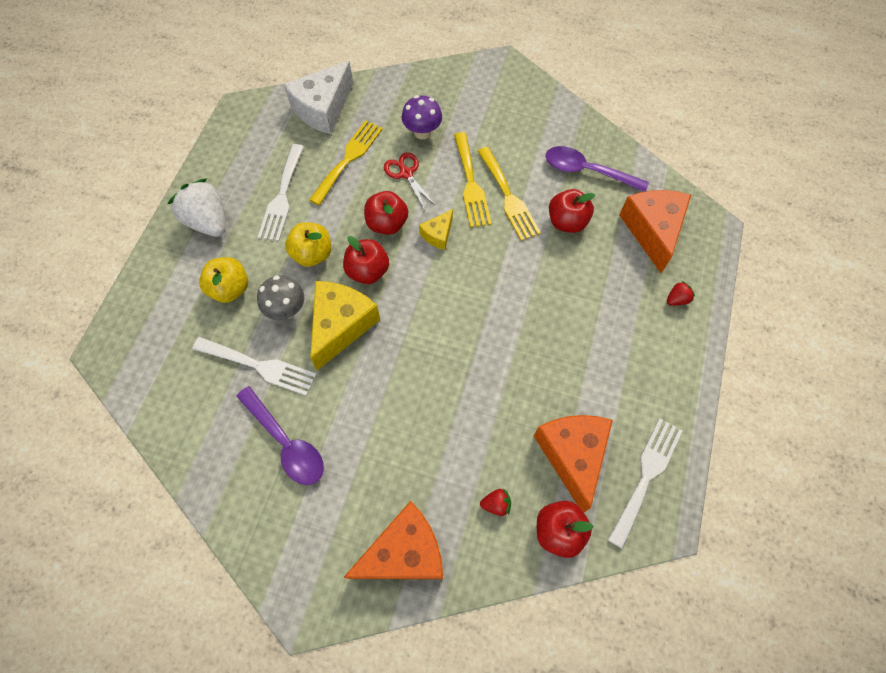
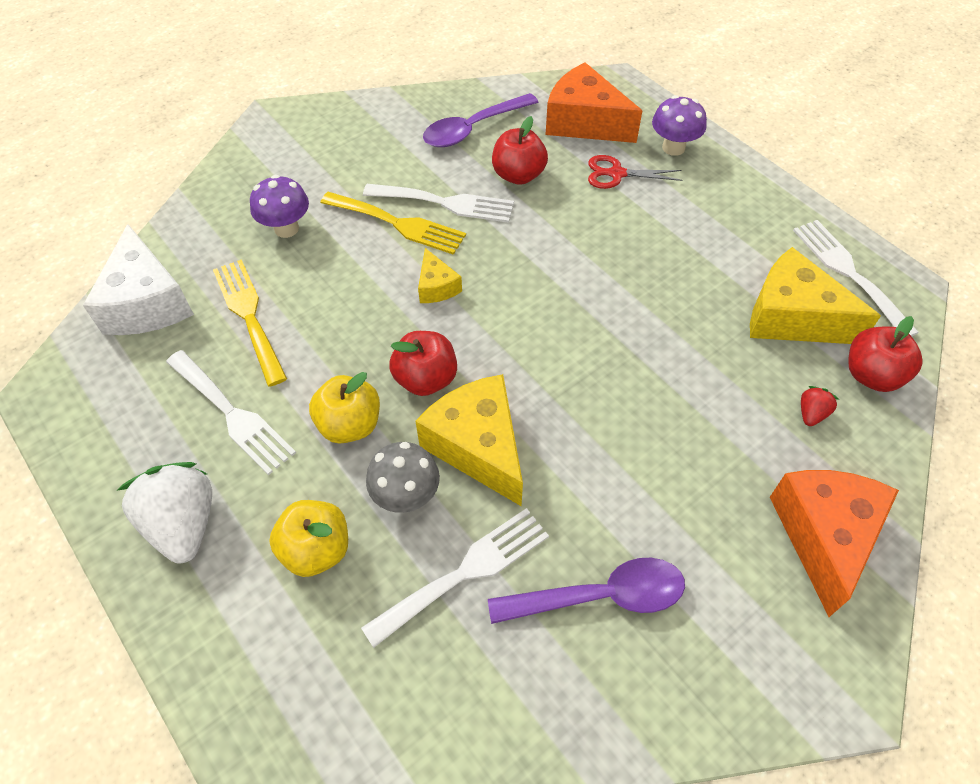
camera: 55 degrees left, 10 degrees down
white strawberry [168,178,226,237] -> white strawberry turned 75 degrees clockwise [117,462,212,563]
red apple [364,191,408,235] -> none
red scissors [384,152,436,210] -> red scissors moved to [588,155,683,189]
yellow fork [477,147,541,241] -> white fork [363,184,514,223]
orange cheese [534,415,613,512] -> yellow cheese [750,247,881,344]
red strawberry [667,280,695,306] -> purple mushroom [652,95,707,156]

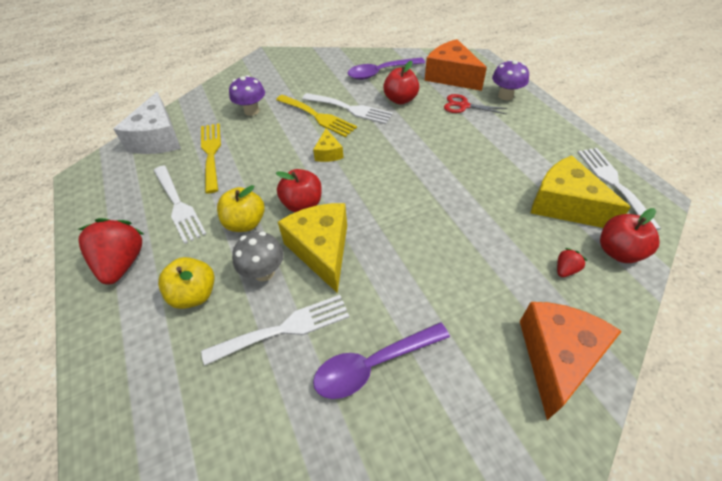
camera: 15 degrees right, 5 degrees down
white strawberry [117,462,212,563] -> red strawberry [78,218,143,285]
purple spoon [488,558,685,624] -> purple spoon turned 150 degrees clockwise [313,322,450,399]

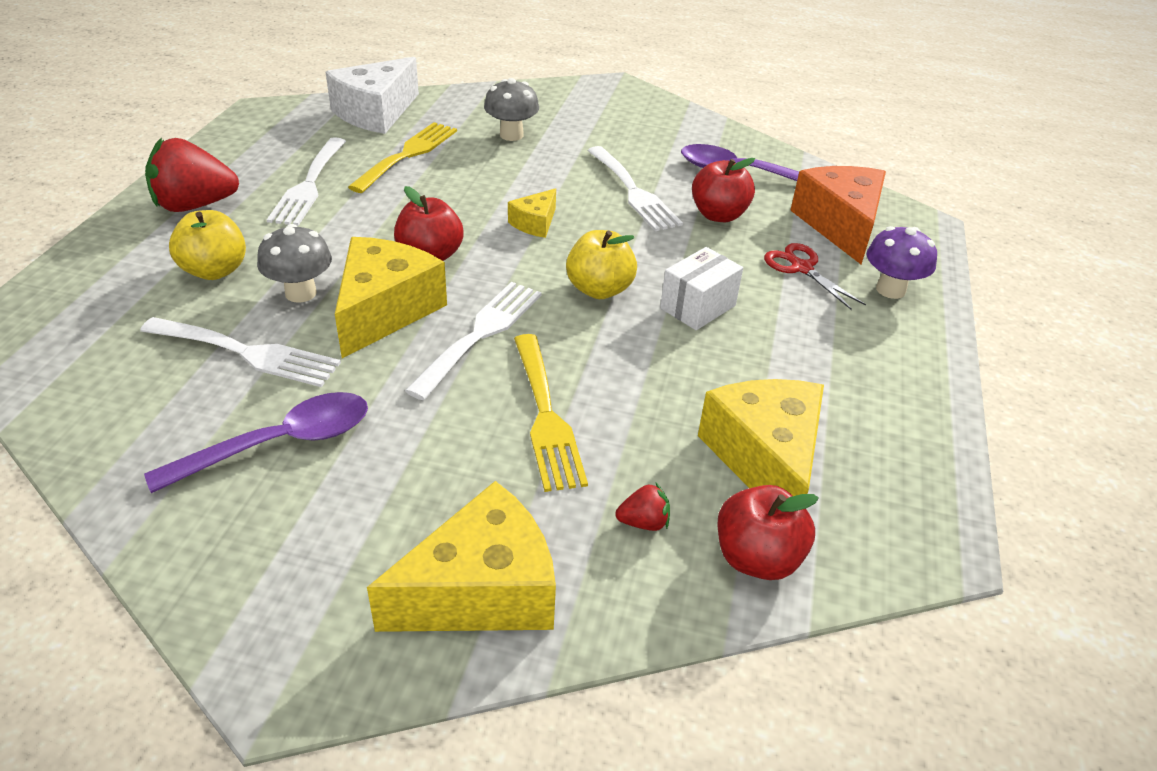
camera: 35 degrees right, 10 degrees down
red strawberry [78,218,143,285] -> red strawberry turned 135 degrees counterclockwise [145,137,239,212]
yellow apple [217,185,264,232] -> yellow apple moved to [566,230,637,299]
purple mushroom [229,75,265,116] -> grey mushroom [484,78,539,141]
yellow fork [276,95,357,137] -> yellow fork moved to [514,334,588,492]
purple spoon [313,322,450,399] -> purple spoon turned 135 degrees clockwise [144,392,368,493]
orange cheese [520,302,622,420] -> yellow cheese [367,481,556,632]
white fork [578,148,661,230] -> white fork moved to [405,282,542,400]
none -> white box [660,247,743,330]

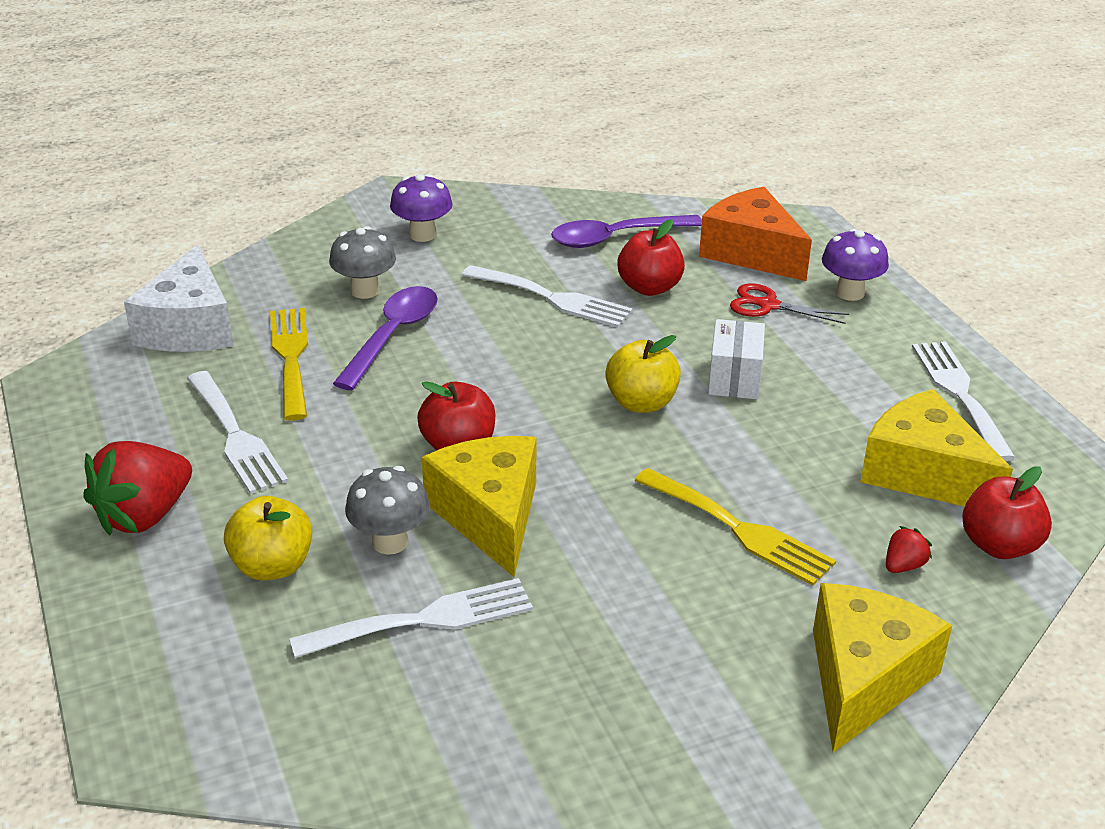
camera: 35 degrees left, 5 degrees down
purple spoon [144,392,368,493] -> purple spoon moved to [333,286,438,390]
white fork [405,282,542,400] -> white fork moved to [912,341,1016,461]
yellow cheese [508,188,556,238] -> none
none -> purple mushroom [390,174,453,242]

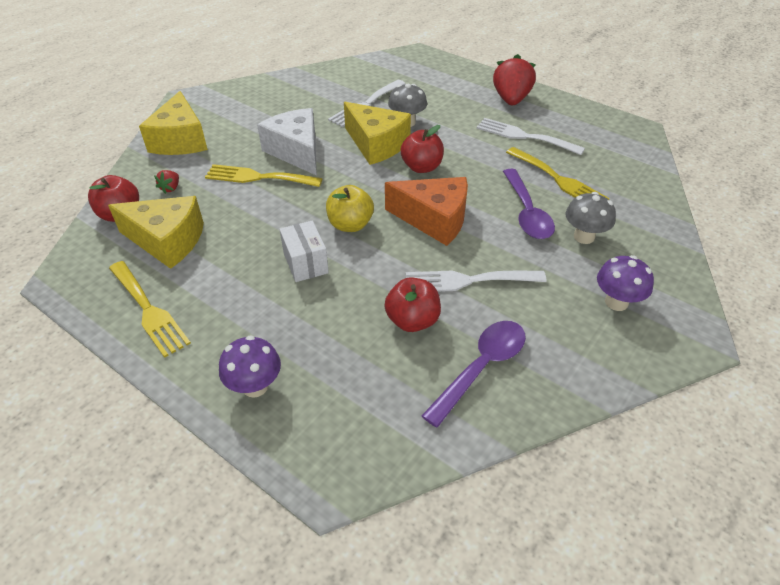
camera: 150 degrees right, 10 degrees up
white cheese [124,245,234,352] -> white cheese moved to [257,108,317,176]
yellow apple [224,496,312,581] -> none
orange cheese [699,187,812,281] -> orange cheese moved to [385,177,468,246]
red scissors [730,283,849,324] -> none
white fork [912,341,1016,461] -> yellow fork [109,261,191,358]

